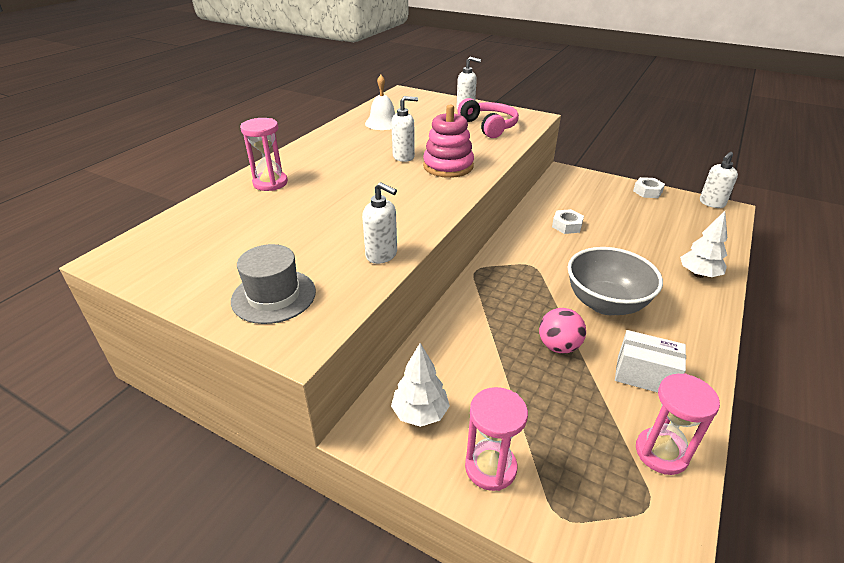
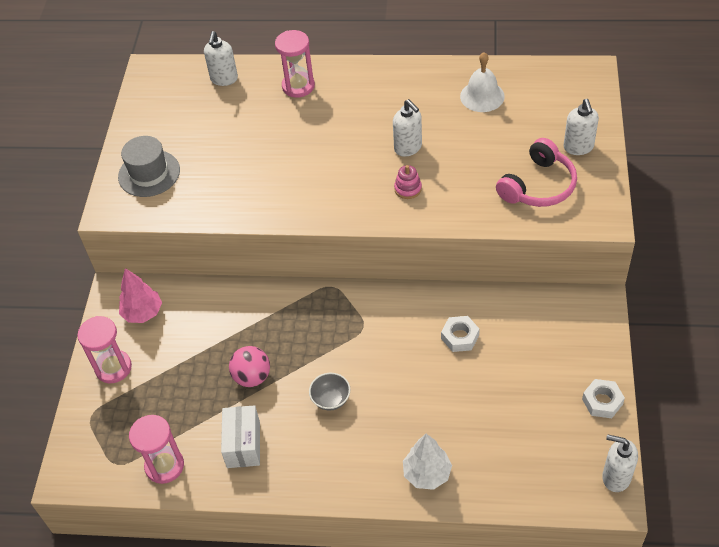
camera: 70 degrees right, 15 degrees up
white soap dispenser [362,182,397,264] -> white soap dispenser moved to [204,31,238,86]
white tree [391,343,450,427] -> pink tree [119,268,162,323]
pink stacking toy [423,105,474,178] -> pink stacking toy [394,165,422,199], size x0.49
grey bowl [568,247,663,315] -> grey bowl [309,373,350,410], size x0.46

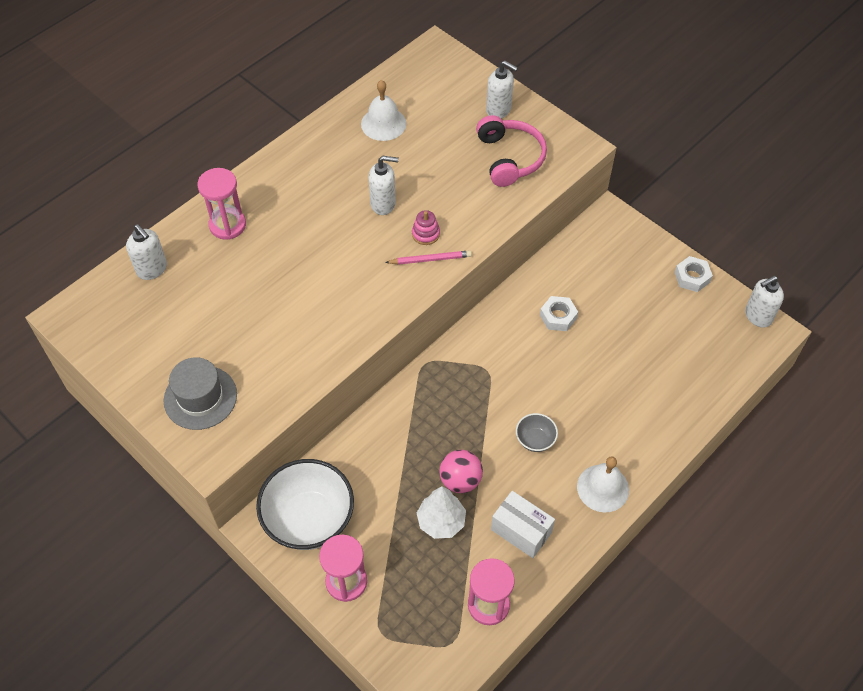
camera: 55 degrees left, 5 degrees up
pink tree [119,268,162,323] -> white bowl [256,459,354,550]
white tree [403,434,452,490] -> white tree moved to [417,486,466,539]
none -> pink pencil [385,250,472,265]
none -> white bell [577,456,629,513]

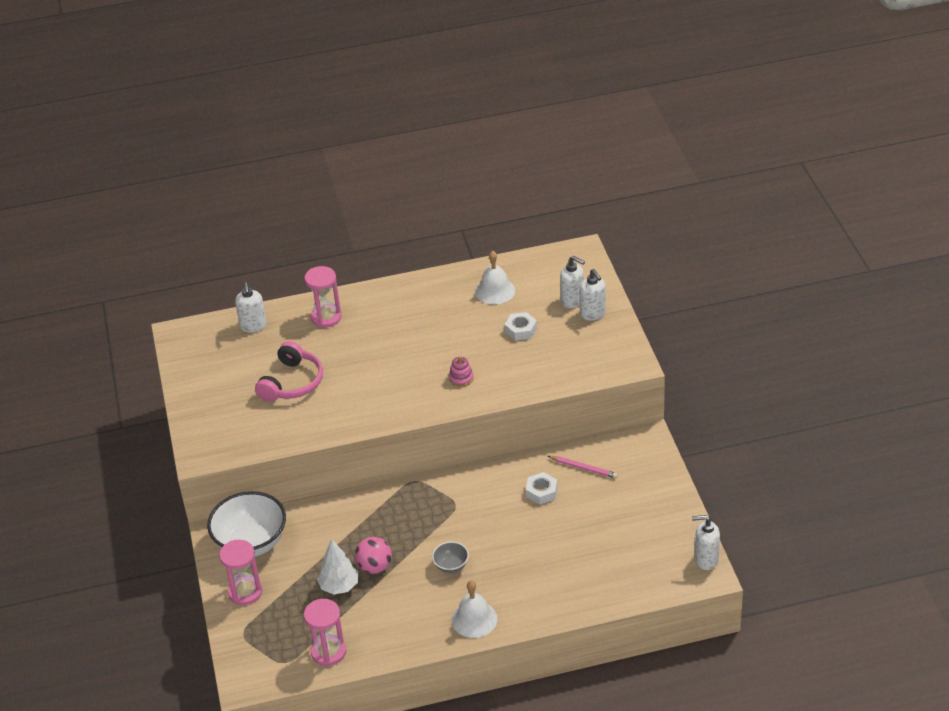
camera: 35 degrees right, 15 degrees down
grey hat [163,357,237,430] -> none
white soap dispenser [369,156,399,215] -> white soap dispenser moved to [560,255,585,309]
pink pencil [385,250,472,265] -> pink pencil moved to [548,456,618,479]
pink headphones [476,115,547,187] -> pink headphones moved to [255,341,323,402]
white box [491,491,555,558] -> none
white nut [675,256,713,292] -> white nut moved to [505,312,537,341]

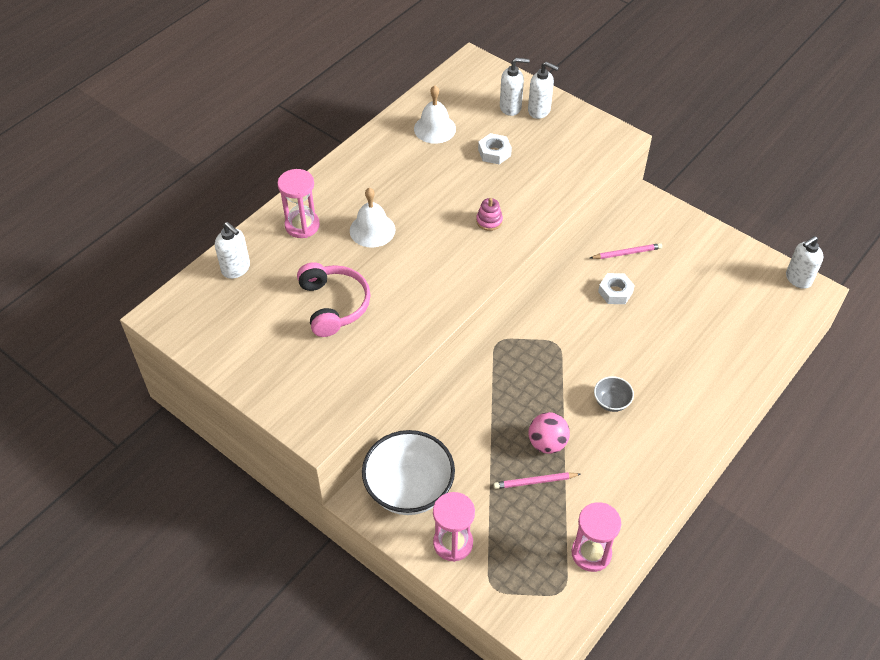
camera: 40 degrees left, 10 degrees up
white tree [317,539,358,595] -> pink pencil [493,472,581,489]
white bell [452,581,497,638] -> white bell moved to [350,188,396,248]

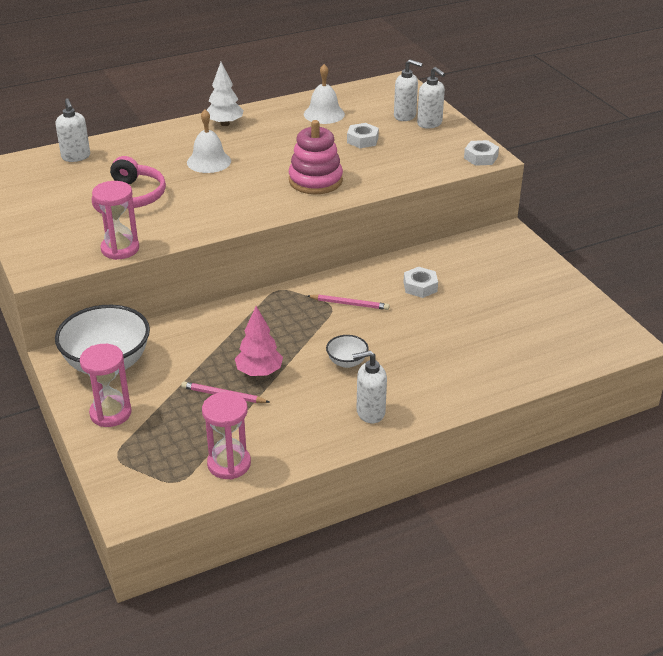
camera: 25 degrees right, 15 degrees down
pink hourglass [277,169,320,238] -> pink hourglass moved to [92,181,139,260]
pink stacking toy [476,198,503,231] -> pink stacking toy [289,120,343,194], size x2.05
pink ball [529,412,570,454] -> pink tree [235,306,283,376]
pink pencil [590,243,662,259] -> pink pencil moved to [308,294,390,310]
grey bowl [594,376,634,412] -> white bowl [326,335,369,368]
white soap dispenser [786,236,824,289] -> white soap dispenser moved to [353,351,387,423]
none -> white tree [207,62,244,126]
none -> white nut [464,140,499,166]

